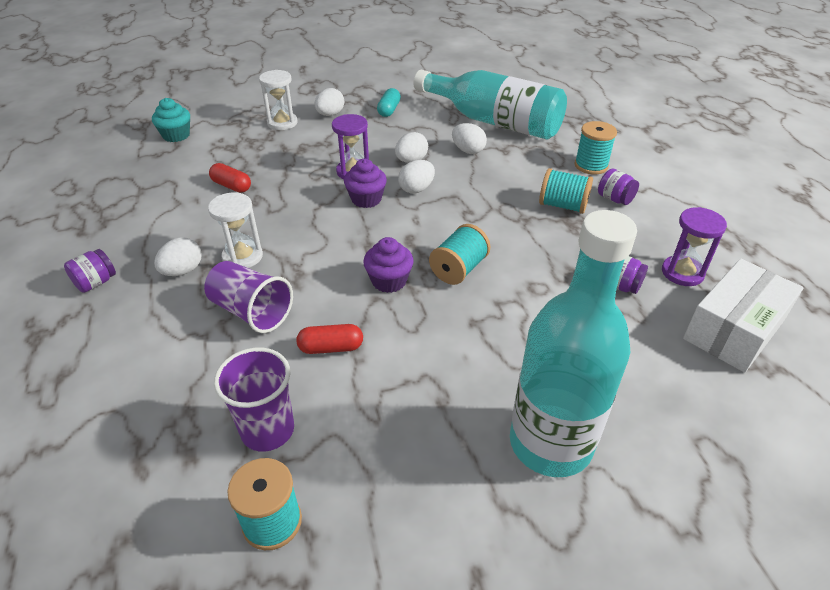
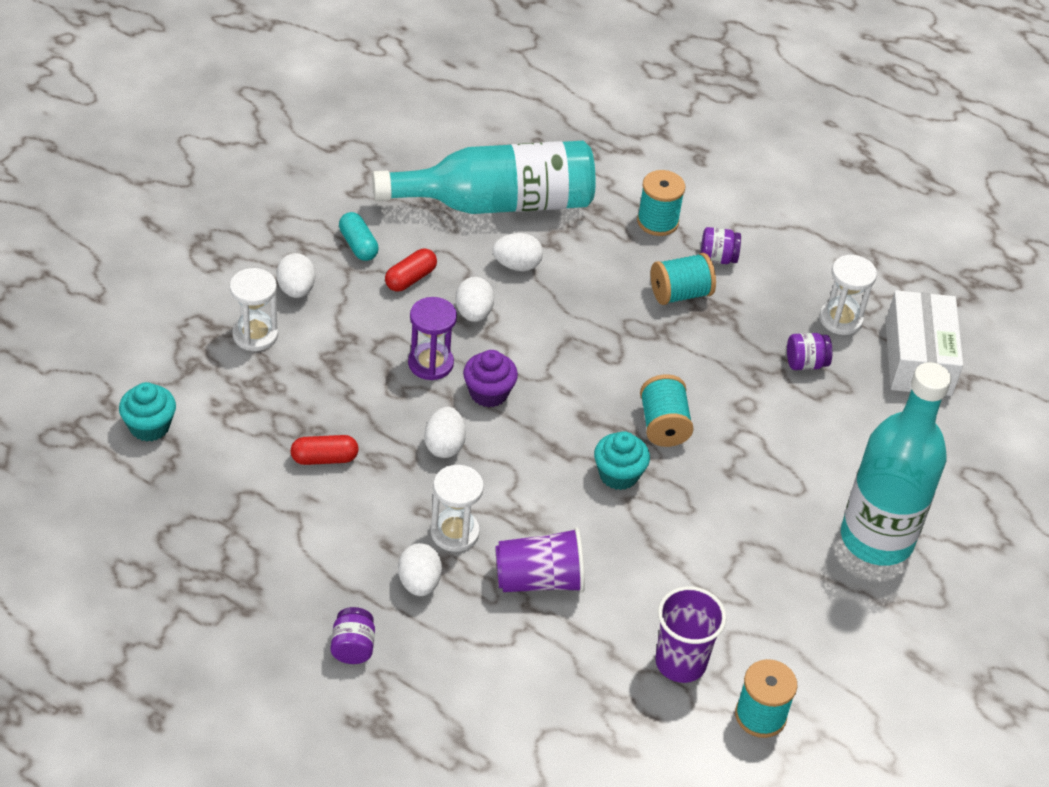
camera: 45 degrees left, 5 degrees up
red capsule [296,324,363,354] -> red capsule moved to [385,249,437,292]
purple cupcake [363,237,414,293] -> turquoise cupcake [594,431,650,490]
white egg [398,160,435,193] -> white egg moved to [424,407,466,458]
purple hourglass [662,207,727,286] -> white hourglass [820,255,877,335]

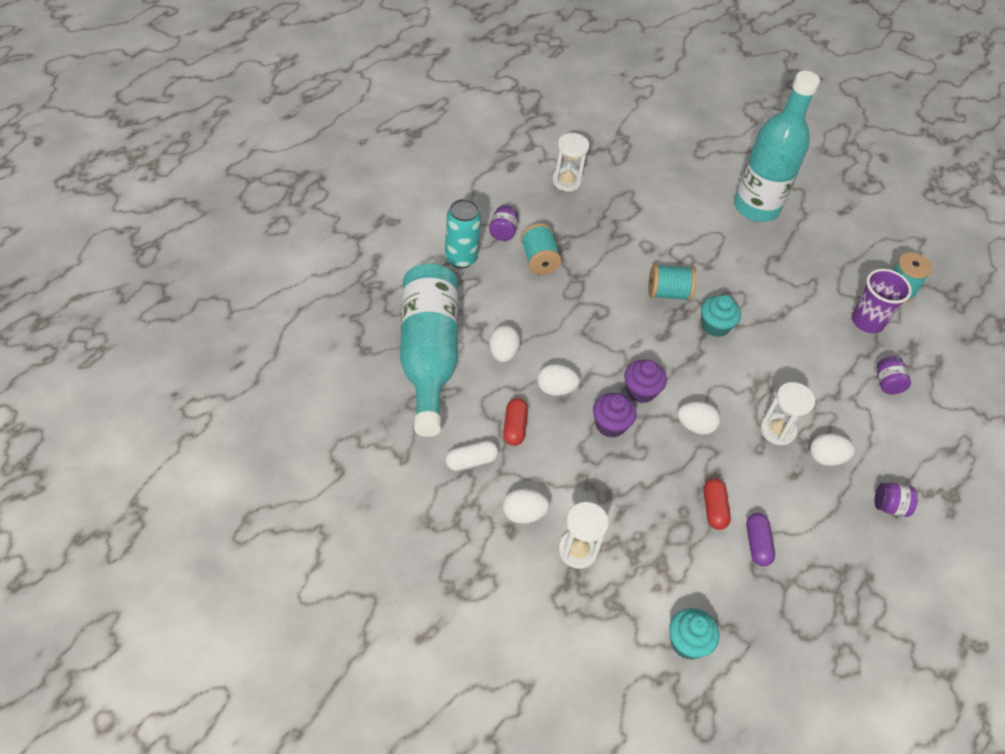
camera: 85 degrees left, 5 degrees up
turquoise capsule [339,212,379,261] -> white capsule [445,441,498,471]
red capsule [385,249,437,292] -> red capsule turned 45 degrees clockwise [503,398,528,446]
purple hourglass [408,297,457,380] -> purple cupcake [593,393,637,438]
purple cup [495,527,585,593] -> none
turquoise spool [637,170,685,236] -> turquoise can [445,199,481,268]
purple jar [787,333,832,370] -> purple jar moved to [877,356,911,394]
white box [885,290,963,396] -> none
none -> purple capsule [746,513,775,566]

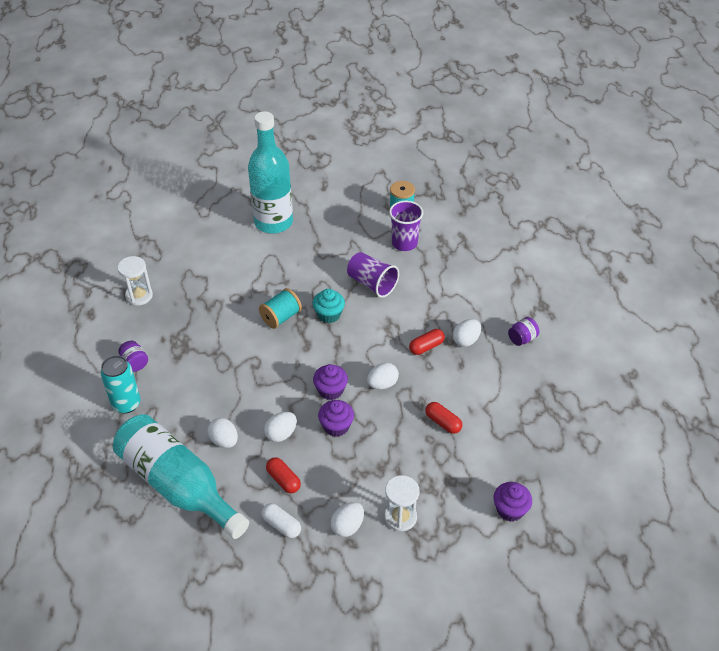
camera: 40 degrees left, 5 degrees down
white capsule [445,441,498,471] -> white capsule turned 75 degrees counterclockwise [262,503,301,538]
turquoise spool [521,223,562,275] -> none
turquoise cupcake [669,608,719,660] -> purple cupcake [494,482,532,522]
purple capsule [746,513,775,566] -> none
white hourglass [760,382,815,446] -> red capsule [409,329,445,355]
purple jar [877,356,911,394] -> none
none -> purple cup [347,252,399,298]

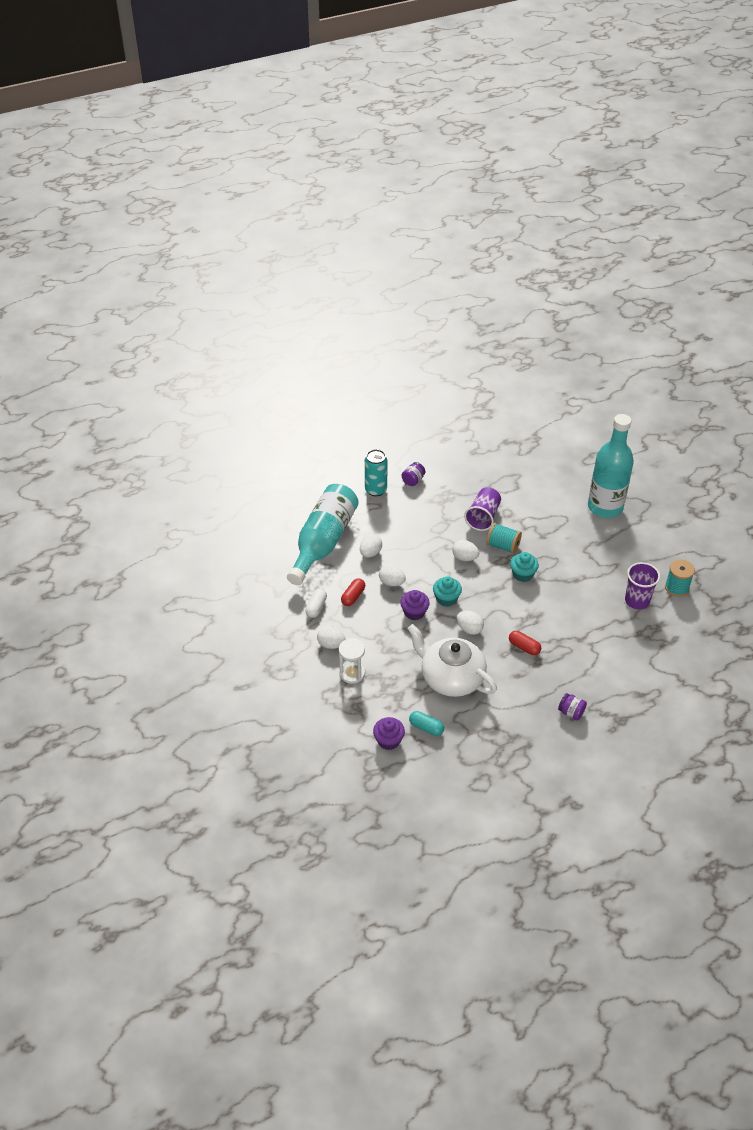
camera: 70 degrees right, 0 degrees up
white hourglass [117,256,153,306] -> none
purple cupcake [313,364,348,400] -> turquoise cupcake [433,576,462,607]
purple cup [347,252,399,298] -> purple cup moved to [464,487,501,531]
red capsule [425,402,462,434] -> white teapot [407,624,497,697]
white egg [453,319,481,347] -> white egg moved to [452,540,479,561]
none -> turquoise capsule [409,711,444,736]

